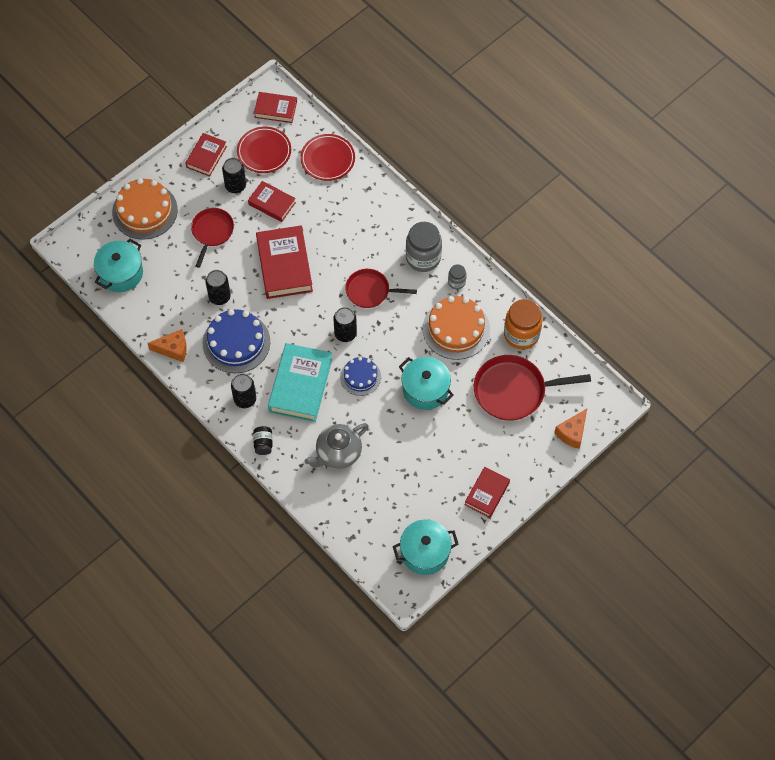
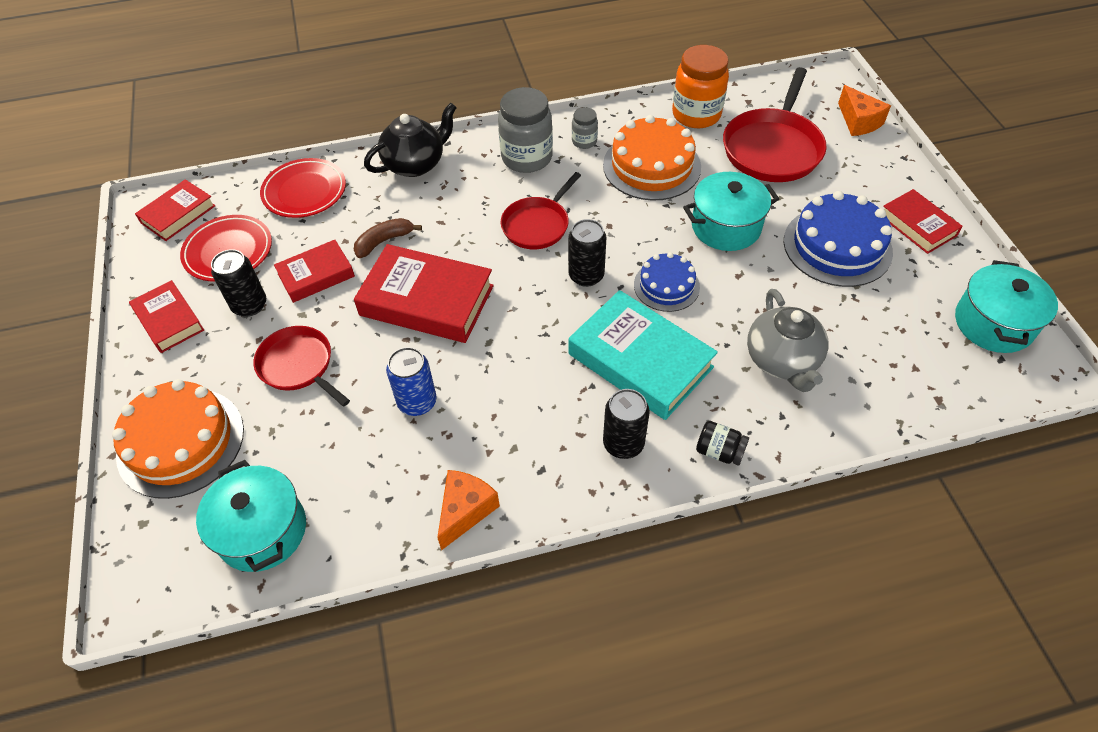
camera: 60 degrees left, 10 degrees down
blue cake [203,309,270,373] -> blue cake moved to [784,191,893,287]
black can [205,270,231,305] -> blue can [386,347,437,416]
none -> brown banana [354,218,422,258]
none -> black teapot [364,103,457,177]

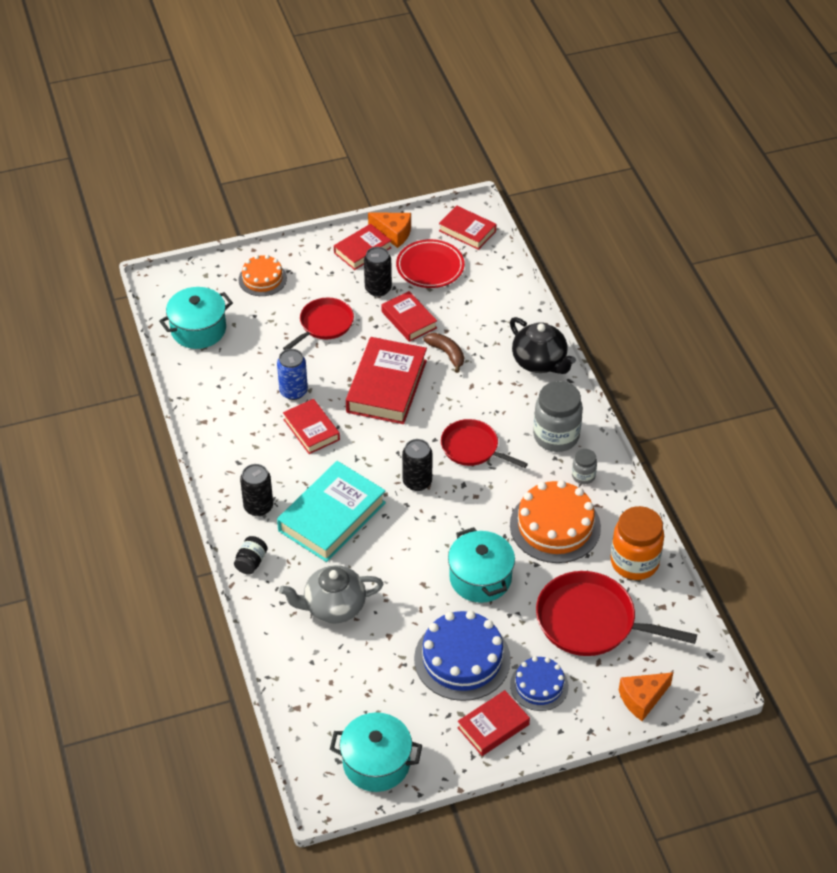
camera: 85 degrees right, 5 degrees down
orange cake [112,379,244,499] -> orange cake [238,255,287,296], size x0.60
red plate [260,158,346,218] -> none
orange cheese [437,470,500,550] -> orange cheese moved to [368,212,411,248]
blue cake [634,252,700,312] -> blue cake moved to [510,656,569,711]
none -> red book [283,399,340,454]

